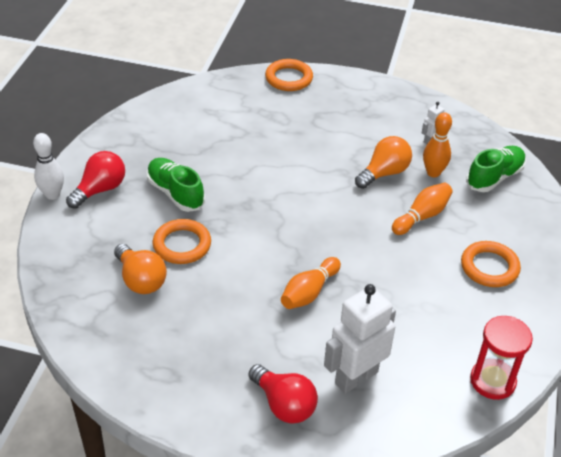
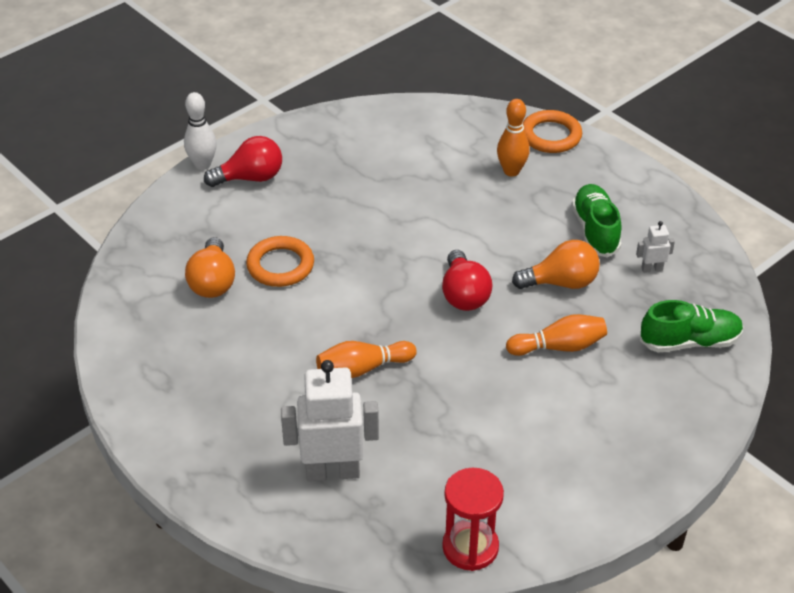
camera: 35 degrees right, 0 degrees up
green shoe [147,158,205,212] -> green shoe moved to [572,184,622,257]
red light bulb [248,364,318,424] -> red light bulb moved to [442,250,493,311]
orange bowling pin [423,112,452,177] -> orange bowling pin moved to [497,99,530,176]
orange ring [461,241,521,287] -> none

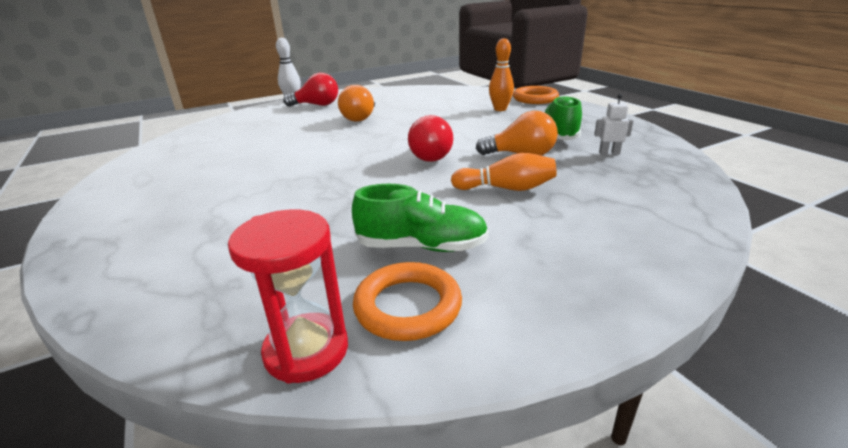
camera: 15 degrees right, 15 degrees down
orange light bulb [185,237,235,298] -> orange light bulb moved to [338,85,375,122]
orange ring [246,236,314,287] -> orange ring moved to [353,262,462,341]
white robot [281,360,379,481] -> none
orange bowling pin [316,341,417,378] -> none
green shoe [640,300,744,352] -> green shoe moved to [352,184,489,252]

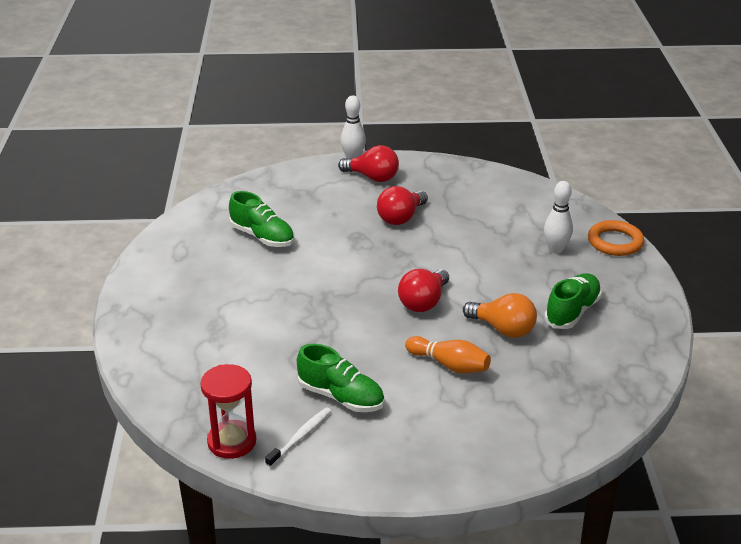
camera: 25 degrees right, 5 degrees up
orange light bulb [338,85,375,122] -> red light bulb [377,186,428,225]
orange ring [353,262,462,341] -> white toothbrush [265,407,331,467]
orange bowling pin [489,38,514,111] -> white bowling pin [544,181,573,254]
white robot [594,94,633,155] -> none
none -> green shoe [229,191,294,247]

